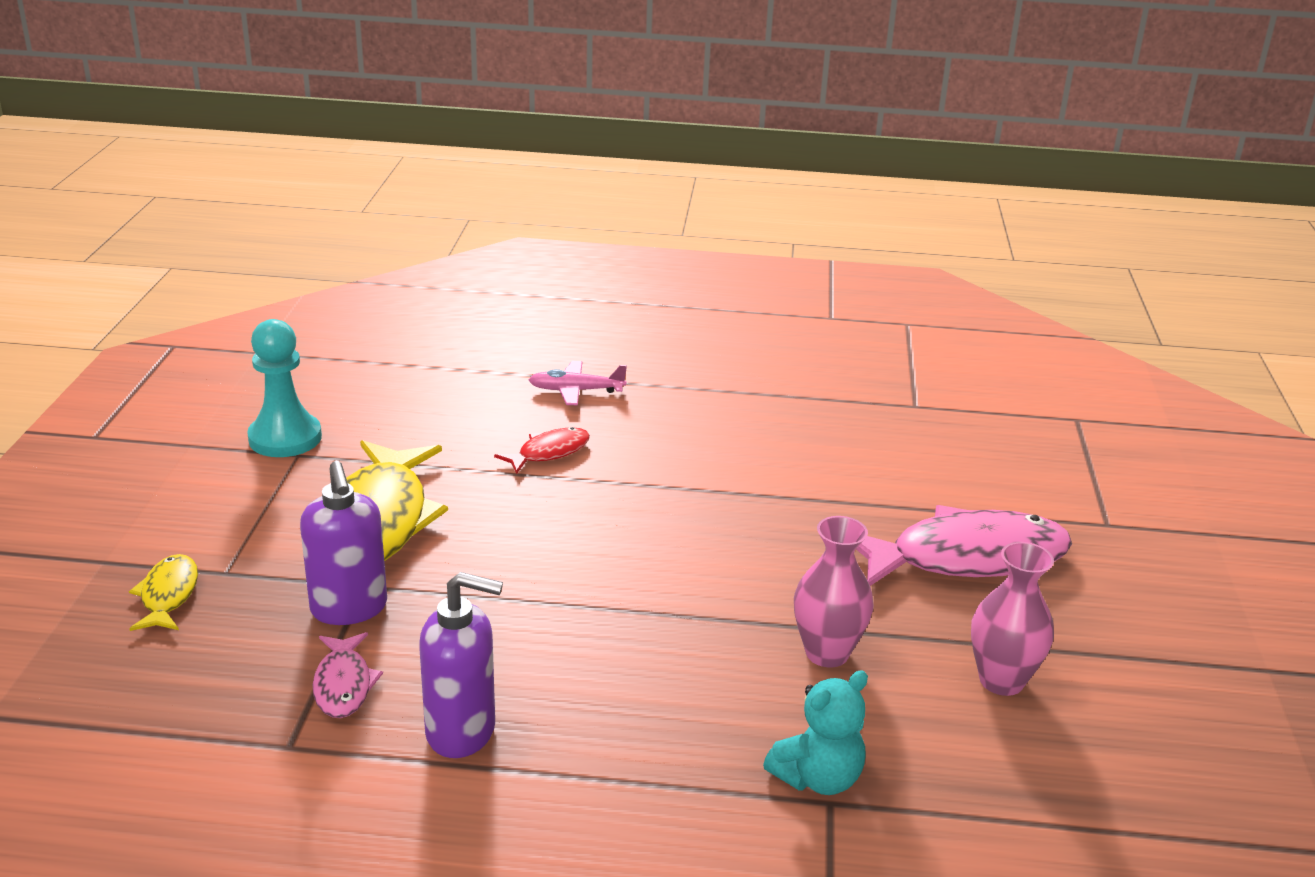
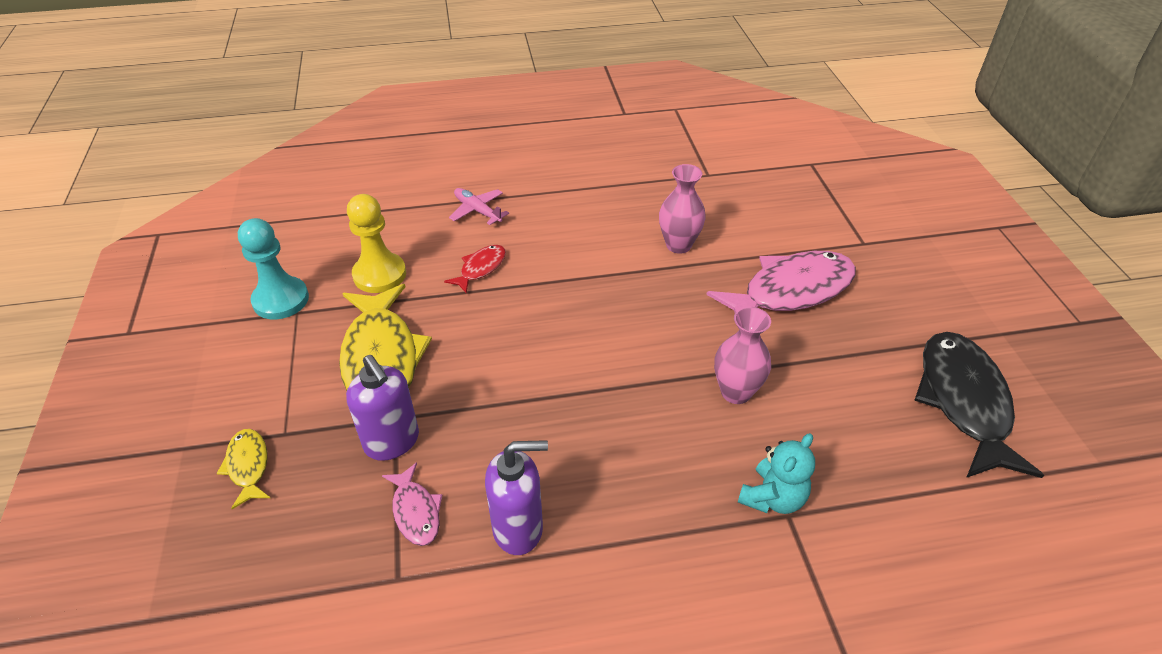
camera: 15 degrees left, 15 degrees up
pink plane [529,361,627,405] -> pink plane turned 60 degrees clockwise [449,188,509,225]
pink vase [971,542,1054,696] -> pink vase moved to [659,164,706,254]
none -> yellow pawn [347,194,406,293]
none -> black fish [914,332,1044,478]

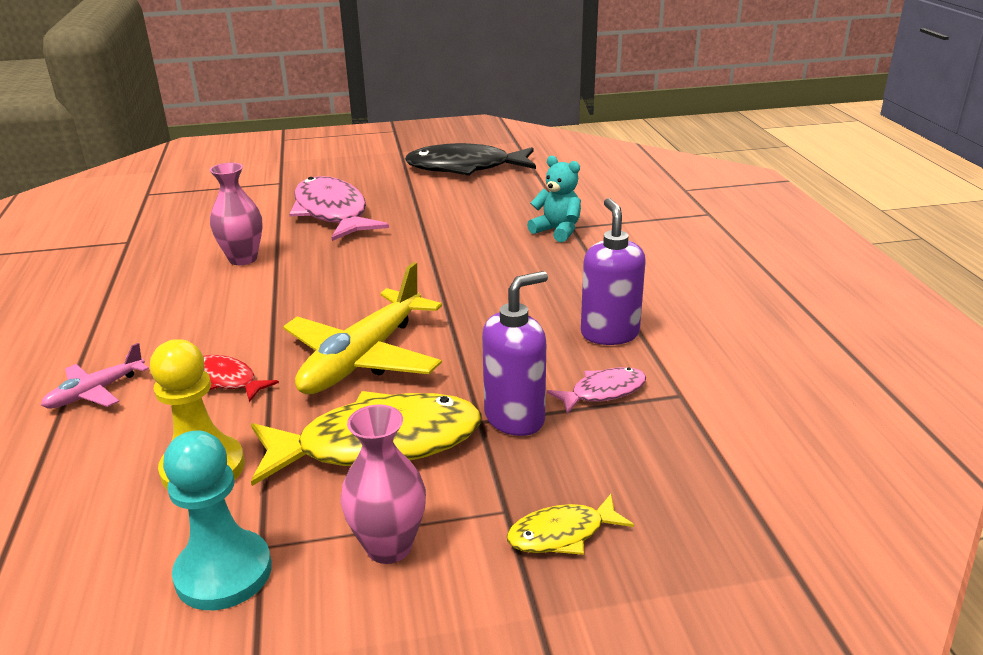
camera: 90 degrees left, 15 degrees down
pink vase [714,307,771,404] -> pink vase moved to [340,404,426,564]
none -> yellow plane [283,262,442,395]

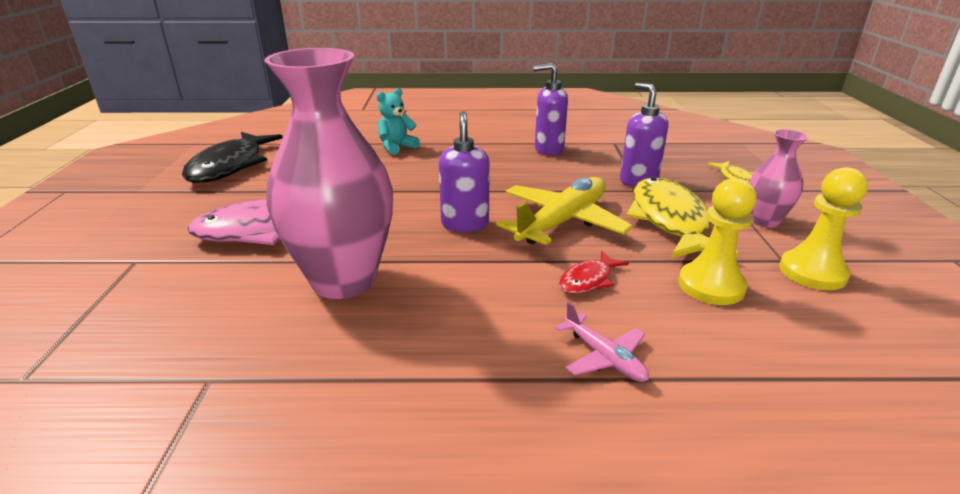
camera: 80 degrees left, 0 degrees up
turquoise pawn [163,430,272,610] -> yellow pawn [779,167,868,290]
pink vase [210,163,263,265] -> pink vase [264,48,393,299], size x2.02
yellow plane [283,262,442,395] -> yellow plane turned 90 degrees counterclockwise [497,177,633,245]
pink fish [547,367,646,414] -> none
none -> purple soap dispenser [439,111,490,232]

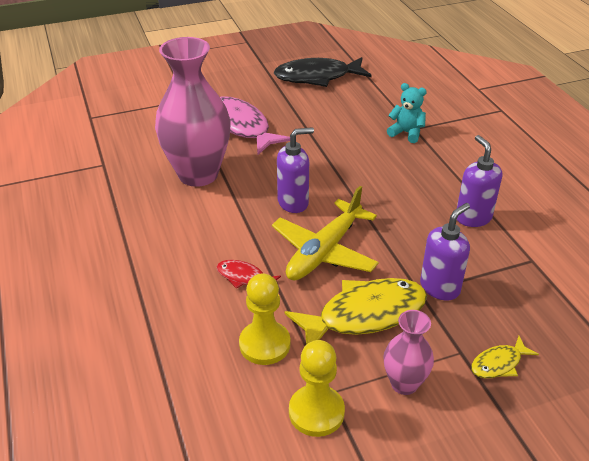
camera: 70 degrees right, 10 degrees up
yellow plane [497,177,633,245] -> yellow plane turned 105 degrees clockwise [272,186,379,280]
pink plane [555,302,649,382] -> none

